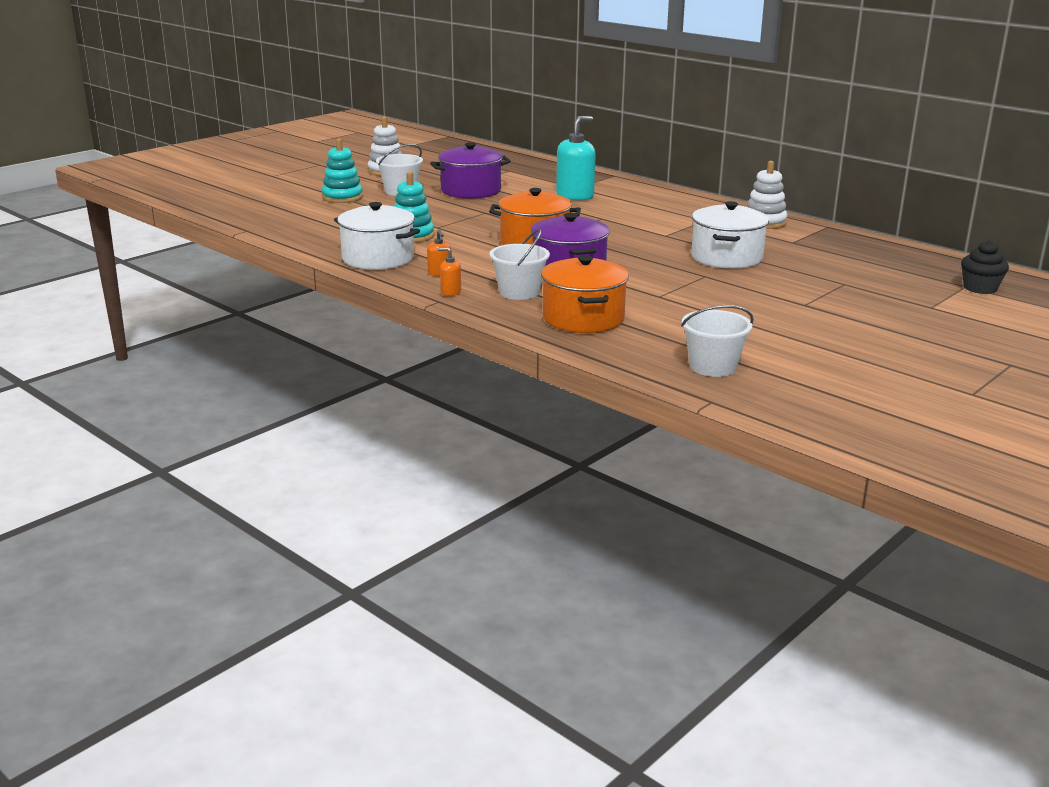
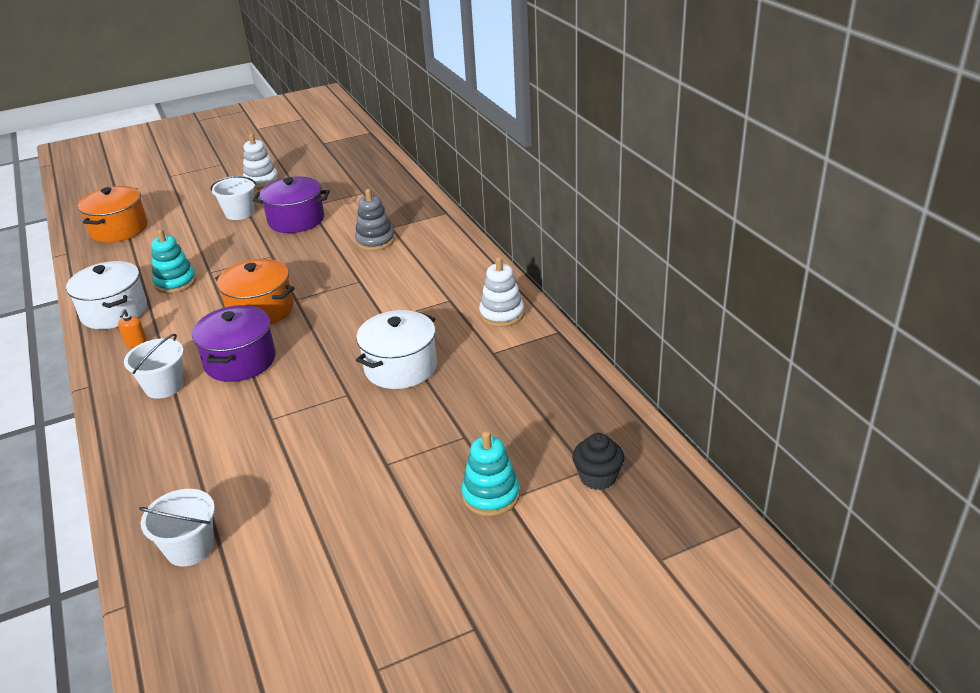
camera: 25 degrees right, 10 degrees up
turquoise stacking toy [322,138,363,203] -> turquoise stacking toy moved to [462,431,520,516]
orange soap dispenser [438,247,461,296] -> none
orange pot [541,255,629,333] -> orange pot moved to [78,186,147,243]
turquoise soap dispenser [556,116,596,200] -> grey stacking toy [355,189,395,251]

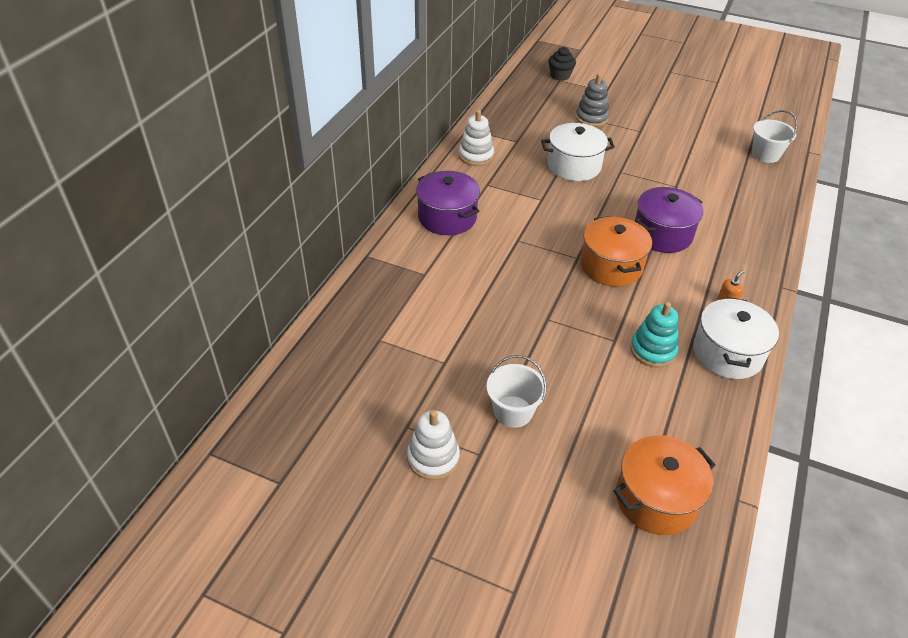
camera: 135 degrees left, 10 degrees up
white bucket [124,334,184,399] -> none
purple pot [253,176,330,233] -> purple pot moved to [416,171,480,235]
grey stacking toy [355,189,395,251] -> grey stacking toy moved to [575,73,609,127]
turquoise stacking toy [462,431,520,516] -> none

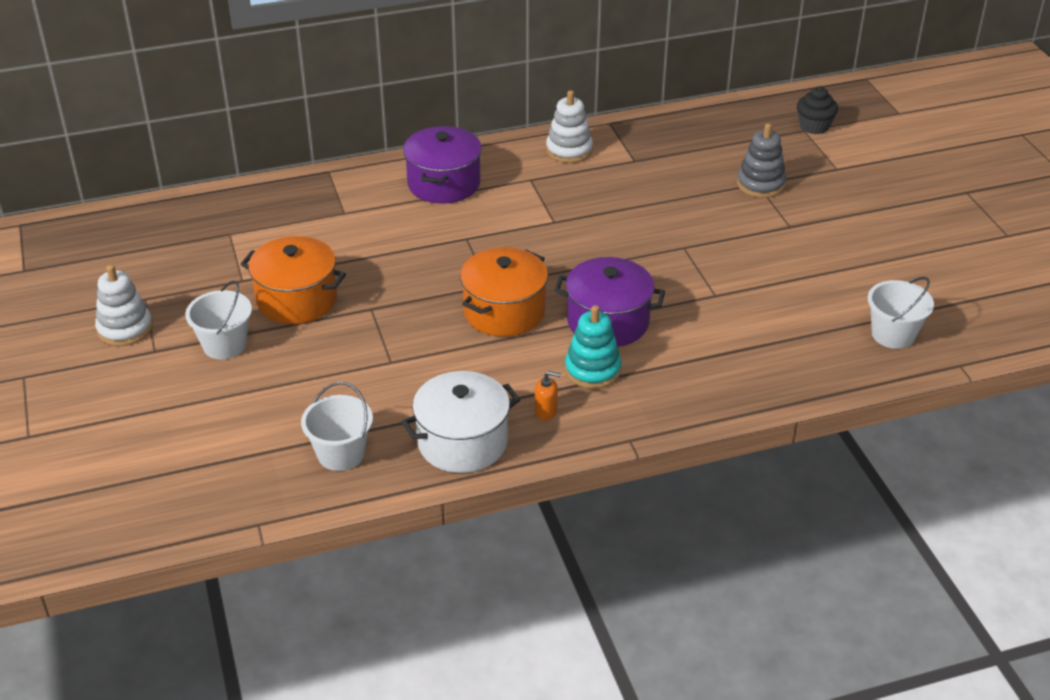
camera: 50 degrees right, 5 degrees down
white pot [541,123,615,181] -> none
orange pot [613,435,716,535] -> orange pot moved to [240,236,346,324]
turquoise stacking toy [630,302,679,368] -> turquoise stacking toy moved to [565,305,621,389]
none -> white bucket [301,382,373,471]

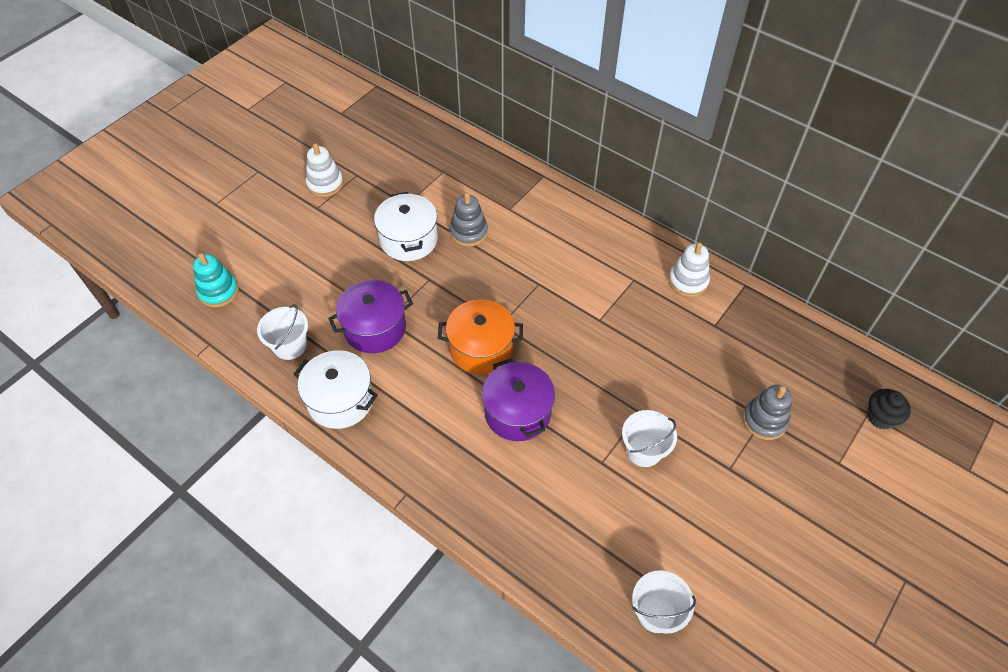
camera: 55 degrees right, 15 degrees up
white bucket [185,280,252,359] -> white bucket moved to [622,410,677,467]
orange pot [240,236,346,324] -> white pot [374,192,438,261]
purple pot [403,126,482,204] -> purple pot moved to [328,280,413,353]
orange soap dispenser [535,371,561,420] -> none
turquoise stacking toy [565,305,621,389] -> turquoise stacking toy moved to [193,253,239,307]
none -> grey stacking toy [450,192,488,247]

